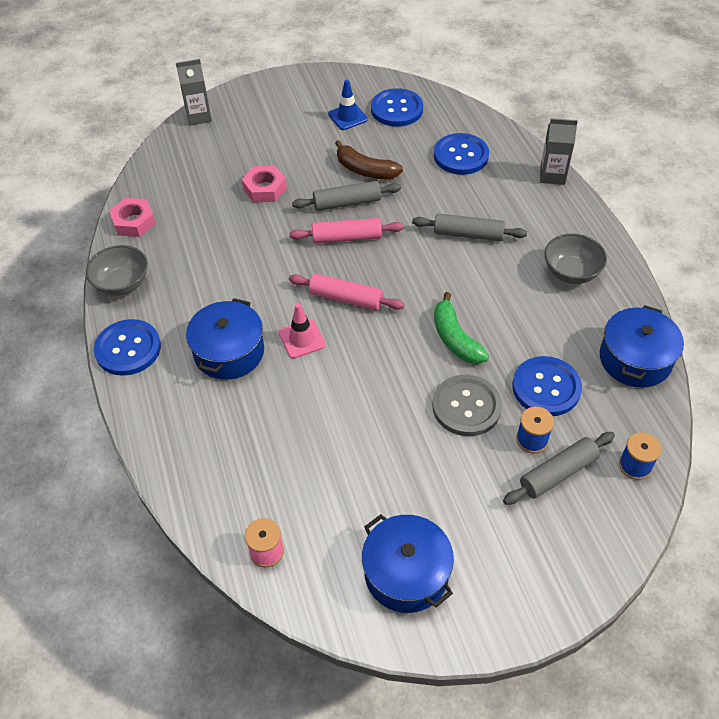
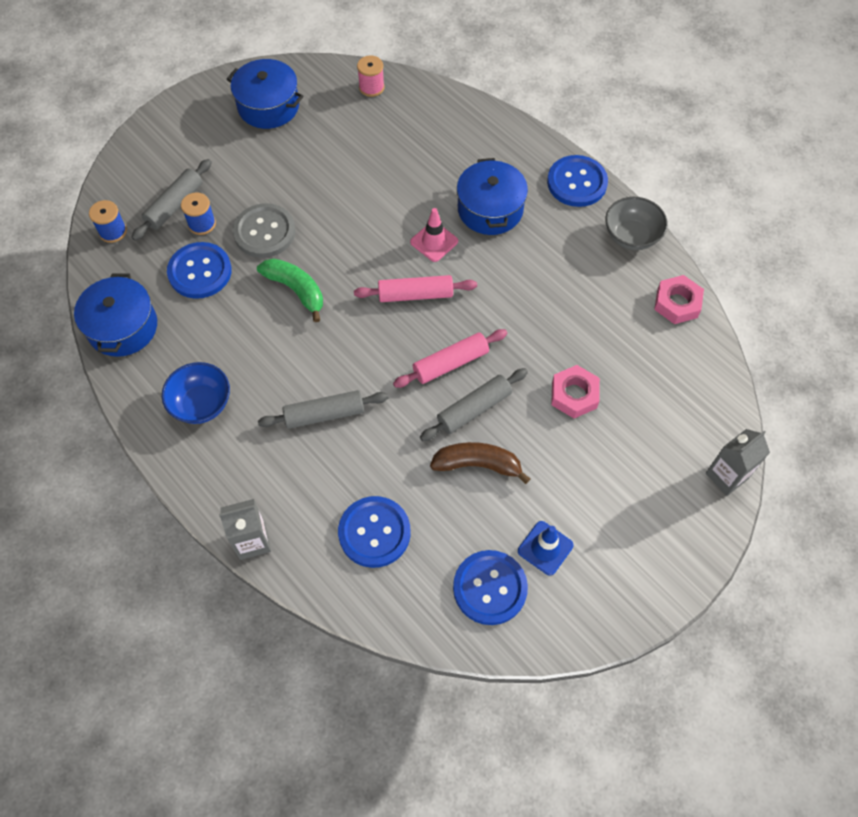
camera: 155 degrees right, 10 degrees up
grey bowl [545,234,607,284] -> blue bowl [162,362,230,424]

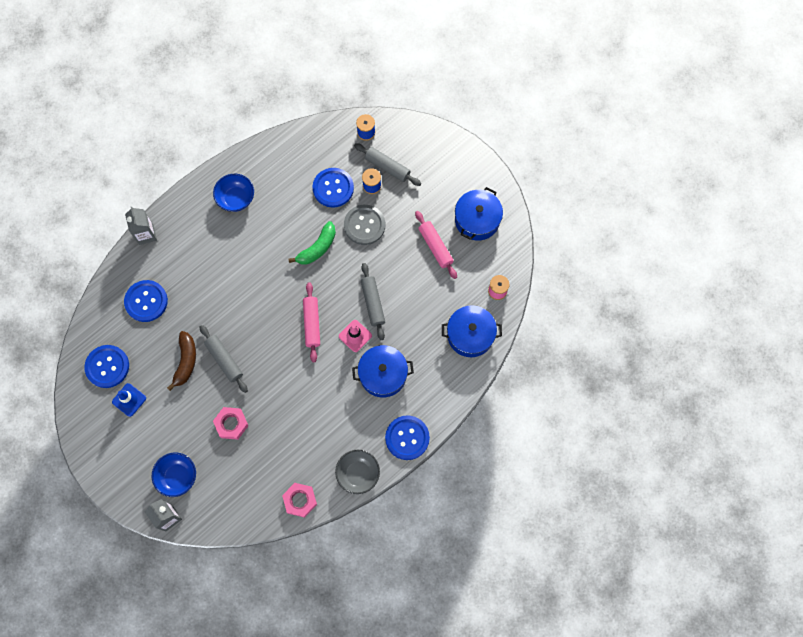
camera: 90 degrees right, 10 degrees up
blue pot [74,274,157,357] -> blue pot moved to [442,305,502,357]
grey rolling pin [258,390,388,429] -> grey rolling pin moved to [361,263,385,340]
pink rolling pin [393,329,507,388] -> pink rolling pin moved to [415,211,457,279]
none -> blue bowl [152,453,196,497]

